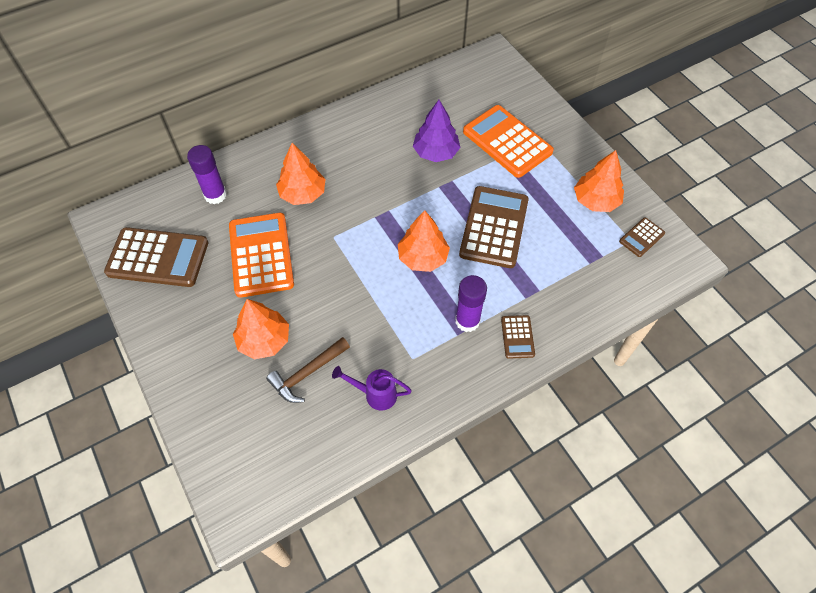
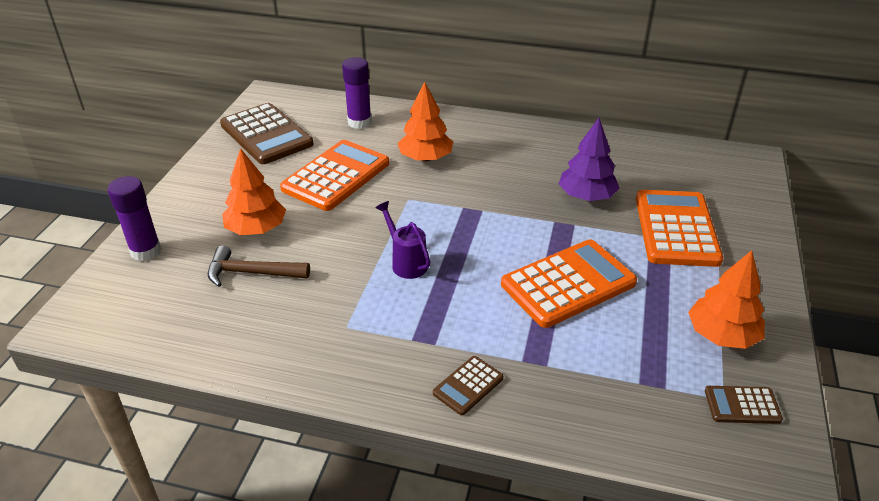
camera: 45 degrees right, 20 degrees down
purple watering can [332,366,412,411] -> purple watering can moved to [375,201,430,279]
orange tree [398,210,450,272] -> none
purple glue stick [455,275,487,332] -> purple glue stick moved to [108,176,162,261]
brown calculator [459,186,529,268] -> orange calculator [501,239,637,328]

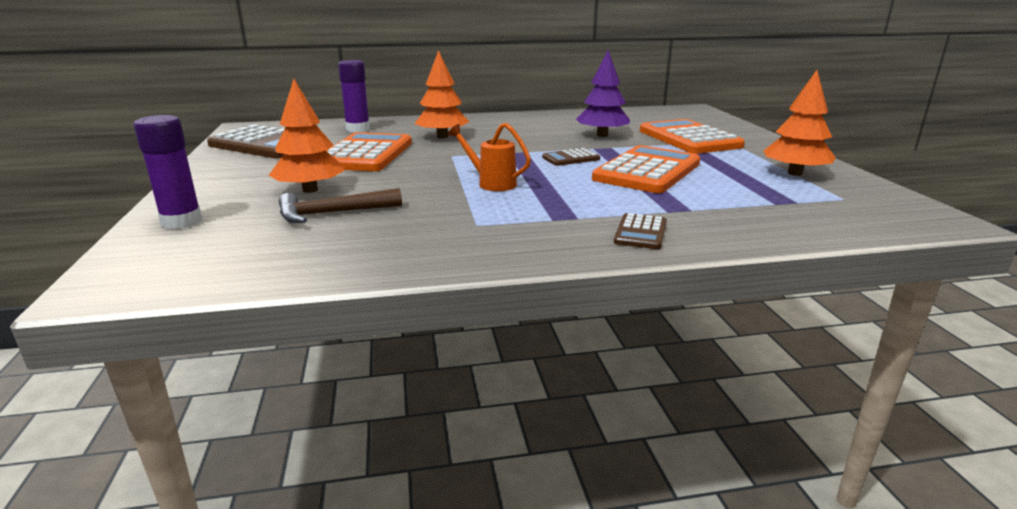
camera: 25 degrees left, 15 degrees down
purple watering can [375,201,430,279] -> orange watering can [448,123,531,191]
brown calculator [705,386,783,424] -> brown calculator moved to [542,148,600,166]

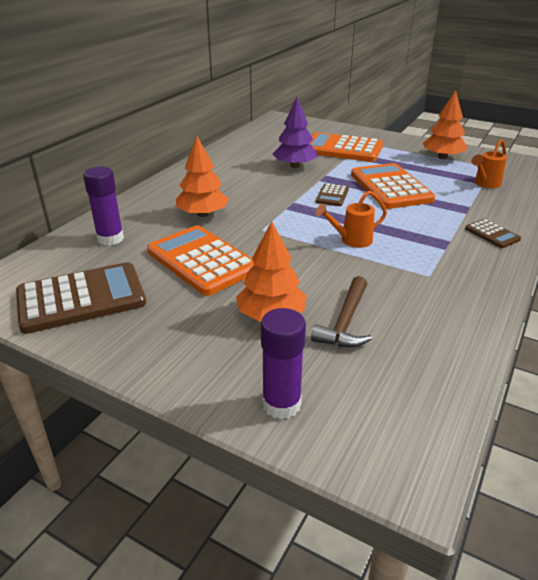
camera: 50 degrees left, 10 degrees up
none -> orange watering can [472,139,507,188]

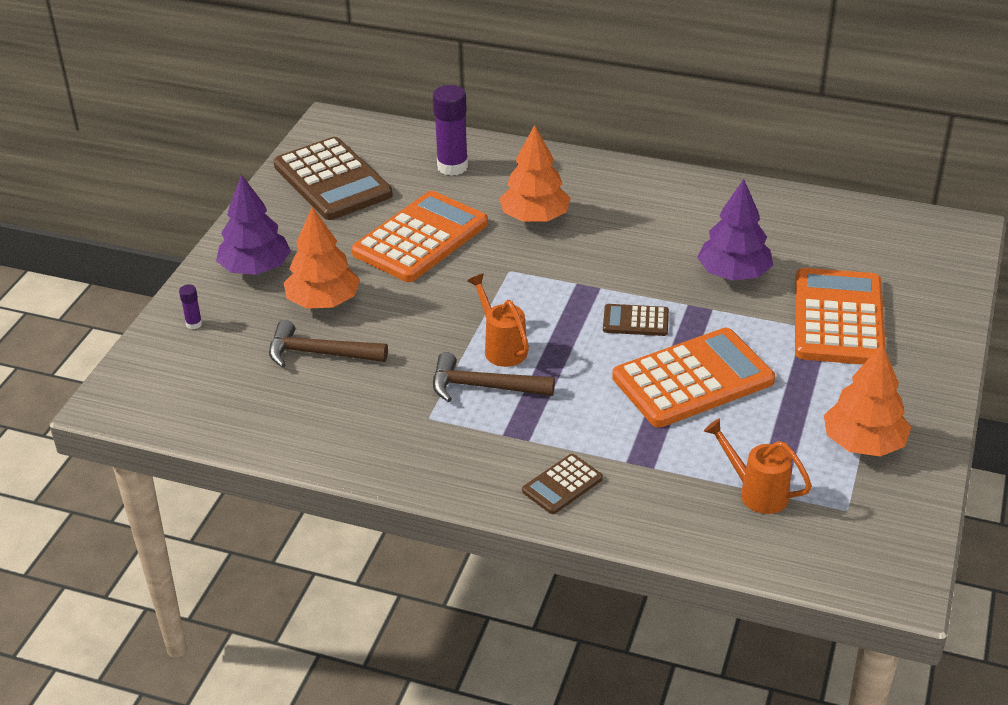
camera: 80 degrees right, 5 degrees up
purple glue stick [261,308,306,419] -> purple glue stick [179,284,202,329], size x0.46
none -> purple tree [216,174,291,275]
none -> brown hammer [433,352,555,402]

